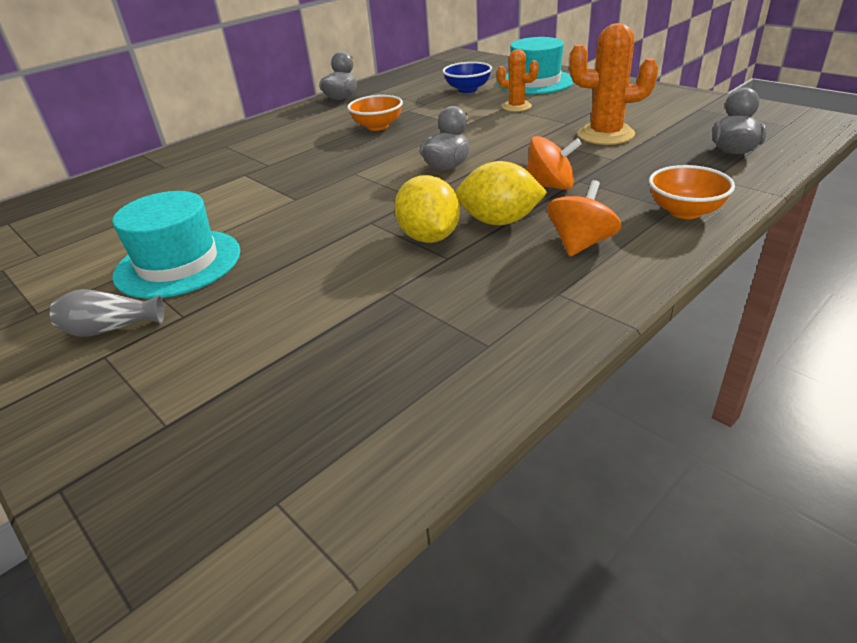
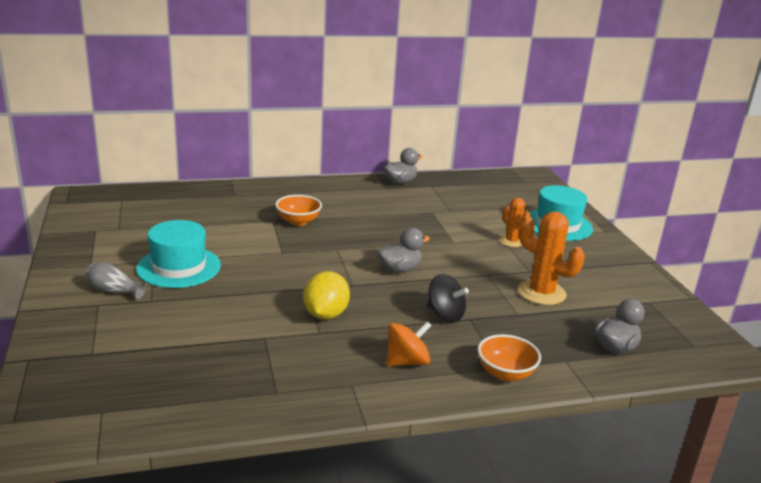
camera: 25 degrees right, 10 degrees down
orange bowl [347,95,403,131] -> orange bowl moved to [275,195,322,226]
blue bowl [443,62,492,93] -> none
yellow lemon [456,161,548,225] -> none
orange spinning top [526,136,582,190] -> black spinning top [427,274,469,322]

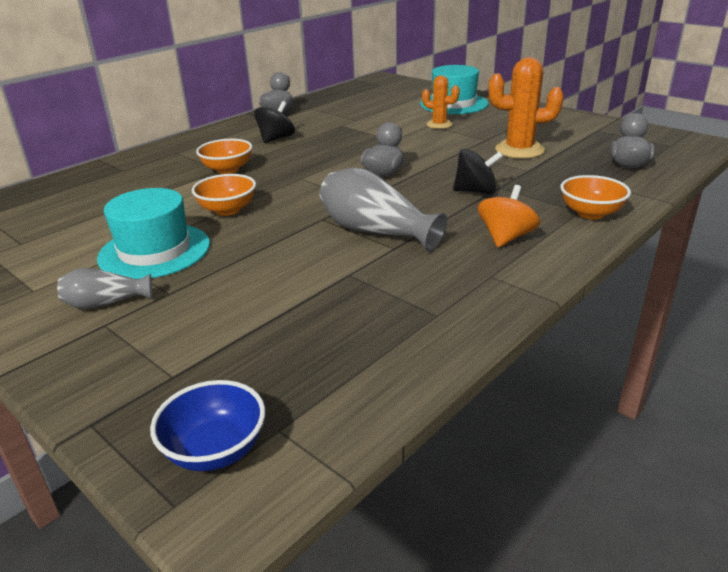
camera: 30 degrees left, 5 degrees up
yellow lemon [303,271,350,320] -> grey vase [320,167,447,252]
none -> blue bowl [150,380,265,471]
none -> orange bowl [192,174,256,216]
none -> black spinning top [254,101,295,143]

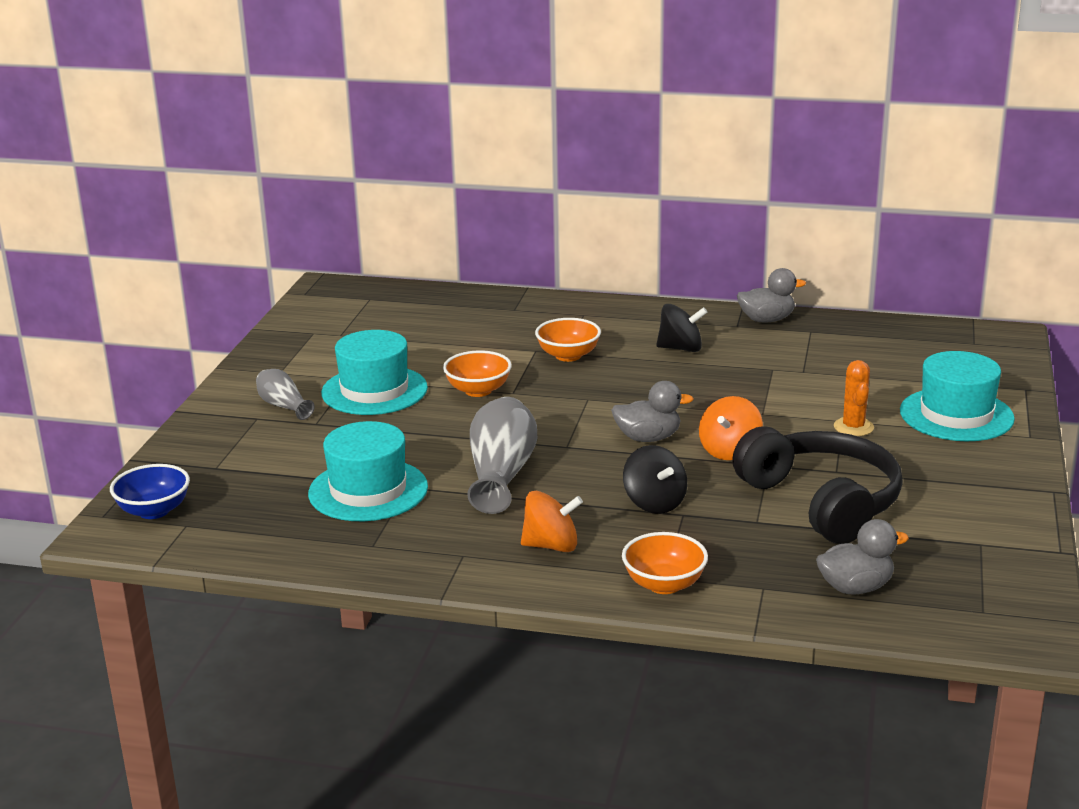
camera: 60 degrees right, 5 degrees down
orange cactus [488,57,564,159] -> black headphones [732,426,903,544]
none -> turquoise hat [308,421,428,521]
none -> orange spinning top [699,396,763,460]

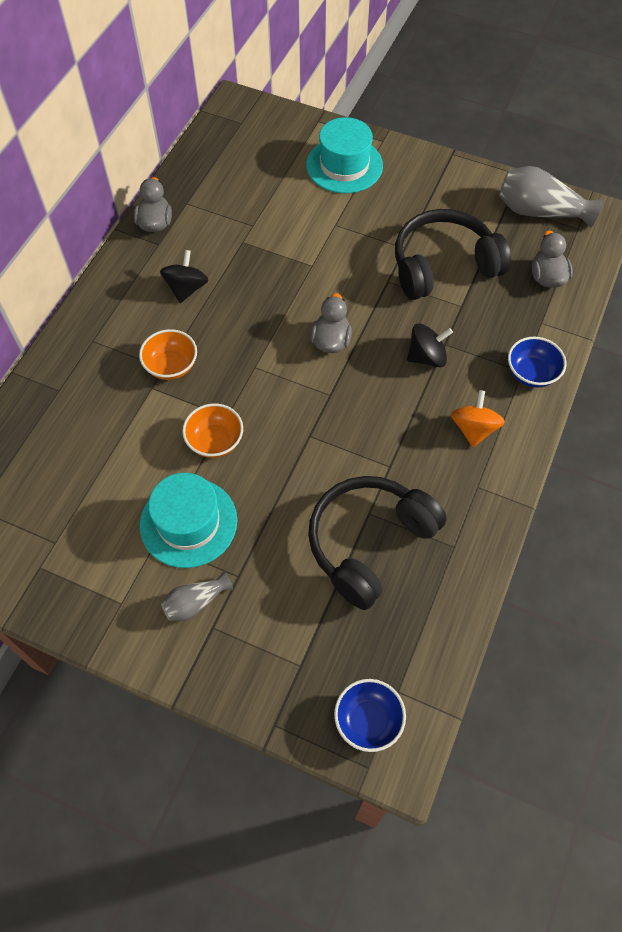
camera: 80 degrees left, 35 degrees up
turquoise hat [308,421,428,521] -> black headphones [308,476,447,610]
grey vase [467,397,537,514] -> grey vase moved to [499,166,603,228]
orange bowl [622,532,708,594] -> blue bowl [508,337,566,388]
orange spinning top [699,396,763,460] -> none
orange cactus [834,360,874,436] -> none

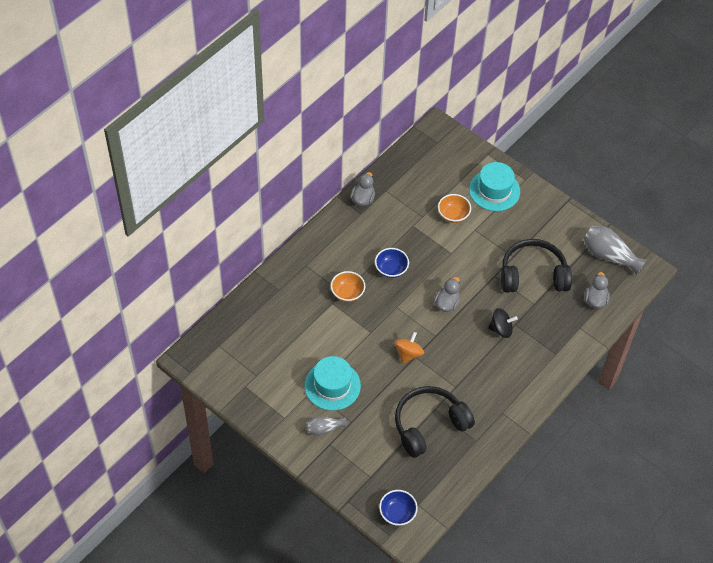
camera: 15 degrees right, 5 degrees down
black spinning top [160,250,208,303] -> none
orange bowl [182,403,243,458] -> orange bowl moved to [438,194,471,223]
orange spinning top [451,390,505,447] -> orange spinning top moved to [394,332,424,364]
blue bowl [508,337,566,388] -> blue bowl moved to [375,248,409,278]

